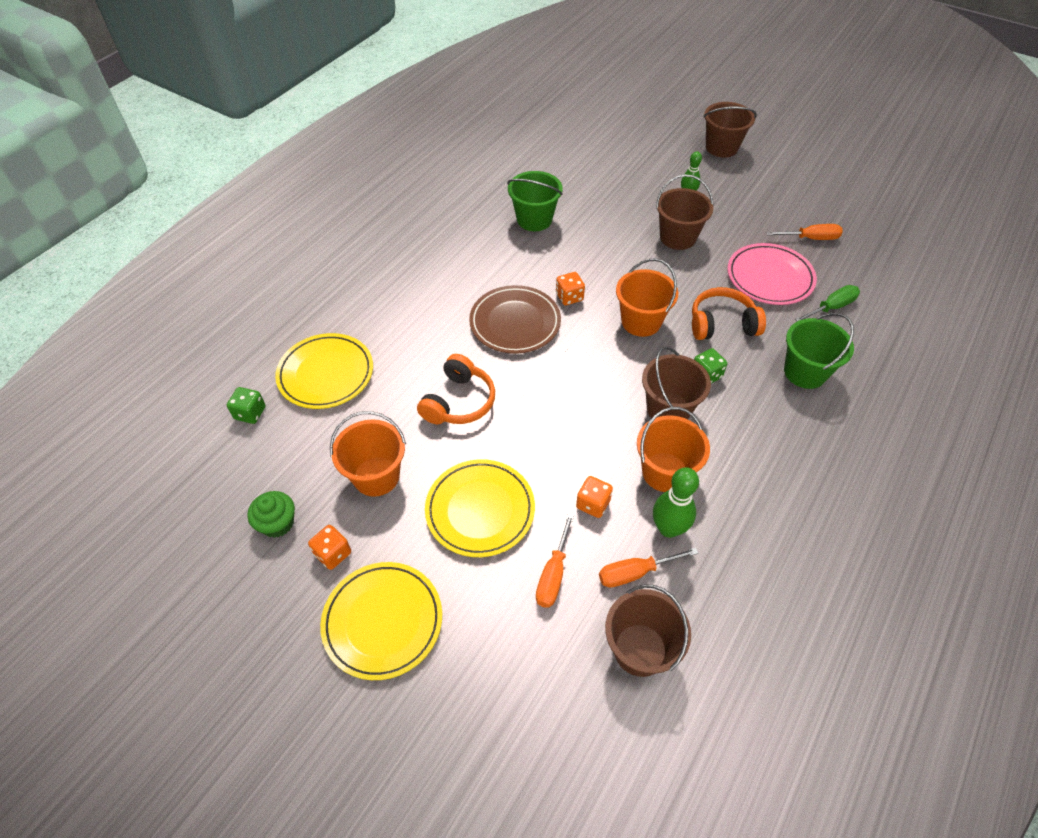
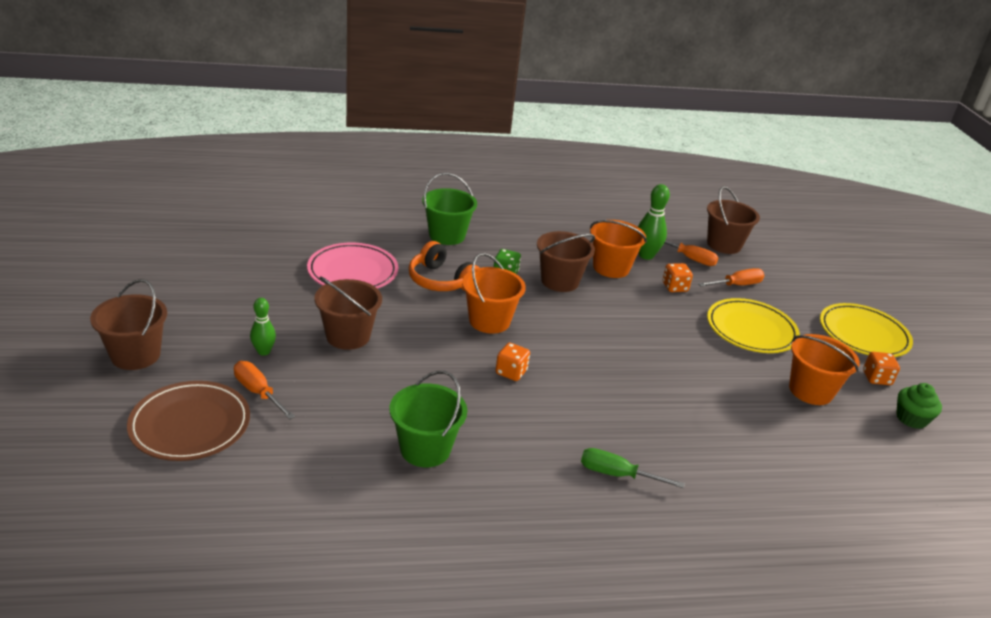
camera: 135 degrees left, 20 degrees down
green dice [227,387,266,424] -> none
yellow plate [275,333,373,409] -> none
orange headphones [417,354,495,424] -> none
brown plate [469,285,561,354] -> brown plate moved to [127,381,250,461]
orange screwdriver [766,224,843,240] -> orange screwdriver moved to [234,361,295,420]
green screwdriver [795,285,860,321] -> green screwdriver moved to [581,448,685,488]

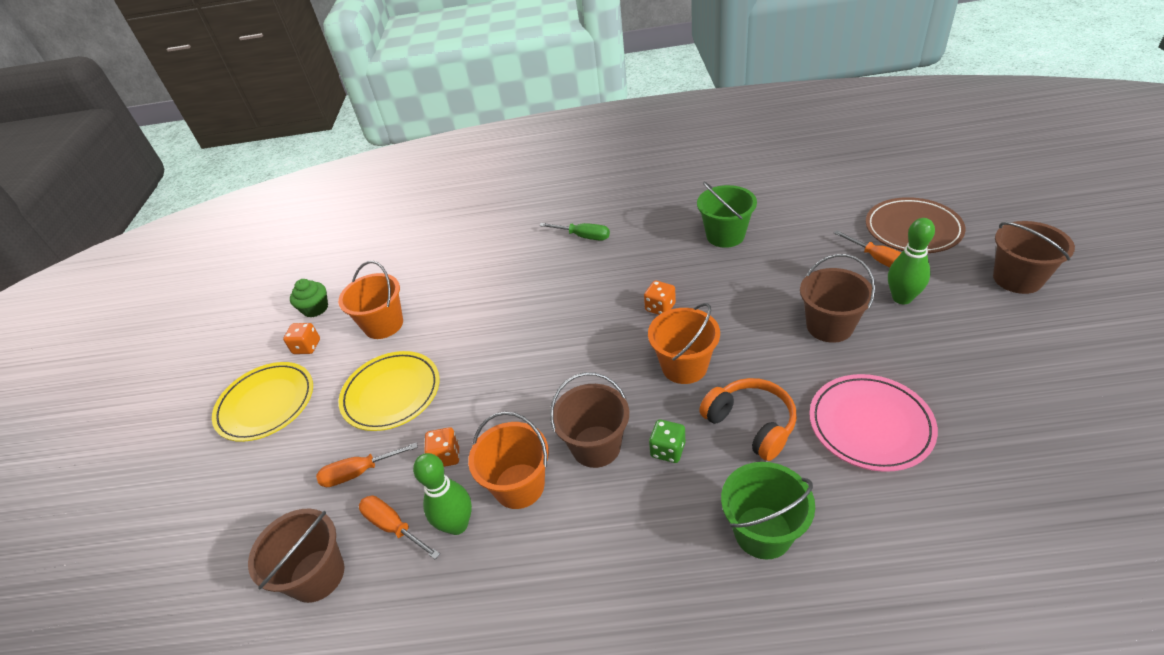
camera: 165 degrees left, 10 degrees up
green bowling pin [250,298,276,356] -> green bowling pin [888,218,935,304], size x1.55

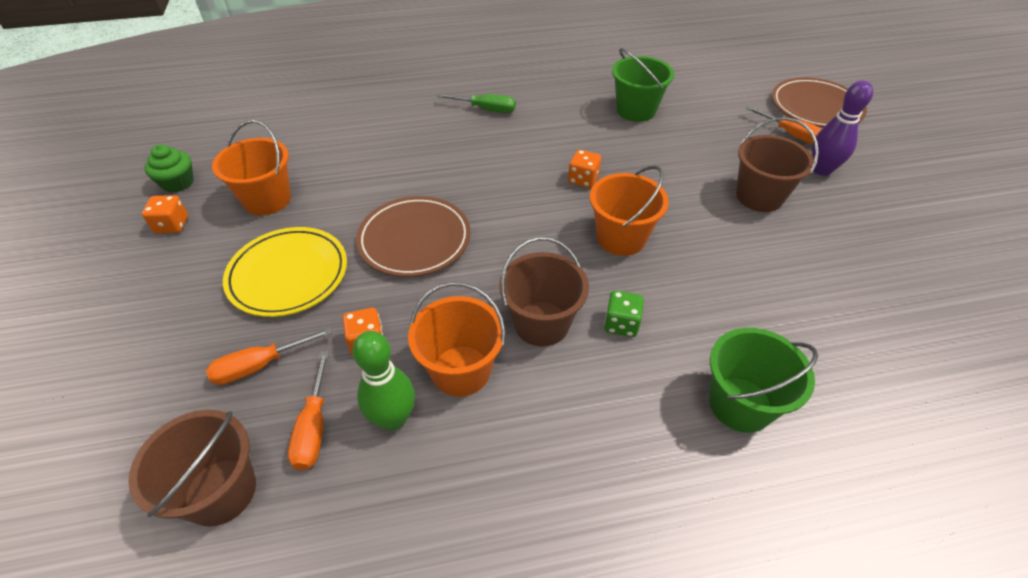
camera: 15 degrees left, 5 degrees up
yellow plate [212,362,313,442] -> none
orange screwdriver [359,495,440,559] -> orange screwdriver turned 120 degrees counterclockwise [288,351,329,470]
orange headphones [699,378,797,461] -> none
pink plate [809,374,938,472] -> none
green bowling pin [888,218,935,304] -> purple bowling pin [812,80,873,176]
brown bucket [993,221,1075,294] -> none
none -> brown plate [356,196,471,277]

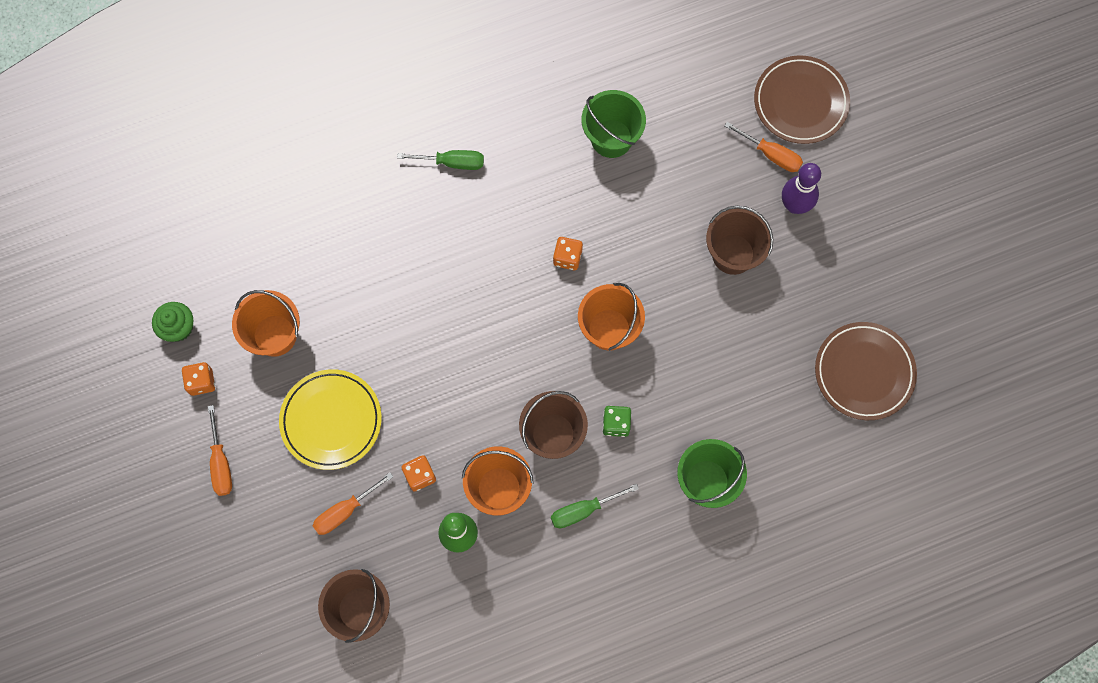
camera: 10 degrees left, 25 degrees up
orange screwdriver [288,351,329,470] -> orange screwdriver moved to [208,405,232,496]
brown plate [356,196,471,277] -> brown plate moved to [815,322,917,420]
none -> green screwdriver [551,484,639,528]

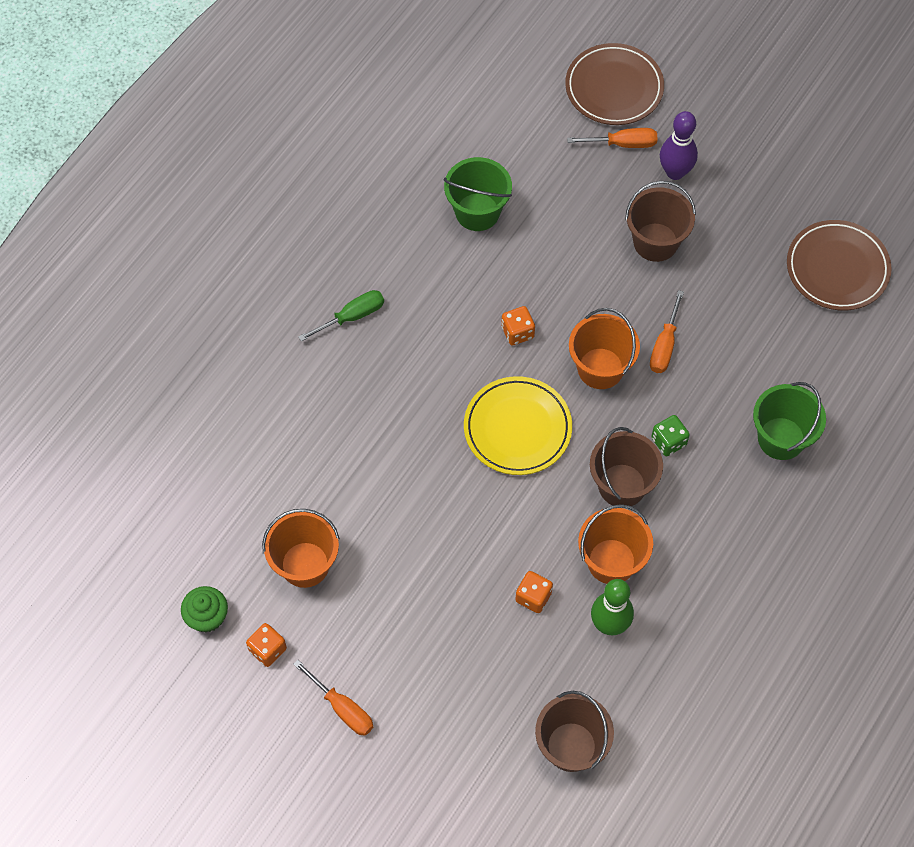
camera: 35 degrees left, 10 degrees down
yellow plate [279,369,382,470] -> yellow plate moved to [464,376,572,475]
orange screwdriver [313,472,393,535] -> orange screwdriver moved to [650,290,684,373]
green screwdriver [551,484,639,528] -> none

